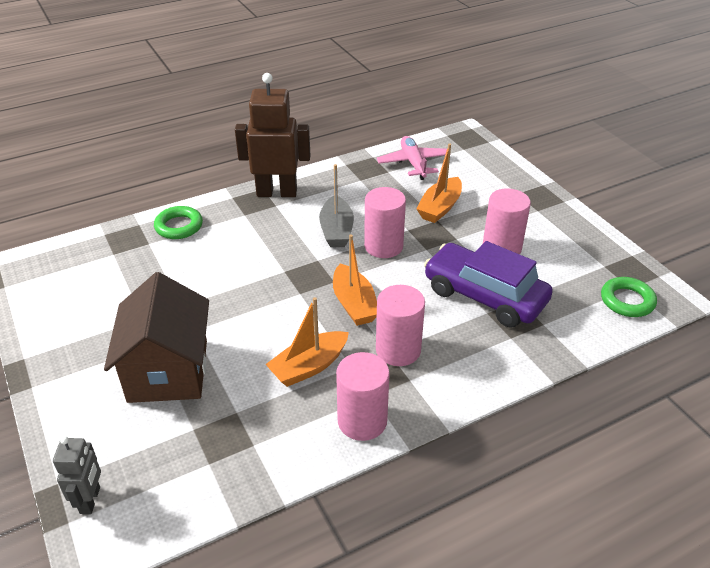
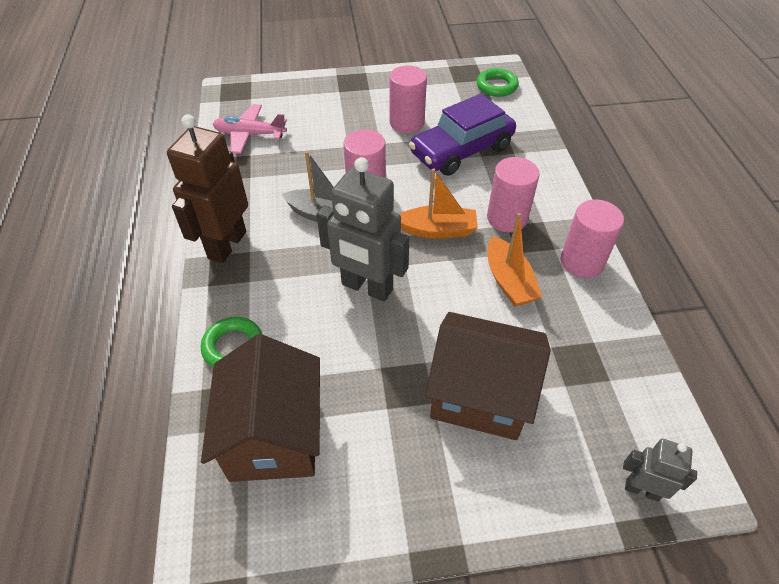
camera: 70 degrees left, 10 degrees up
orange boat [417,143,462,223] -> none
none -> brown house [201,334,320,482]
none -> grey robot [317,157,409,302]

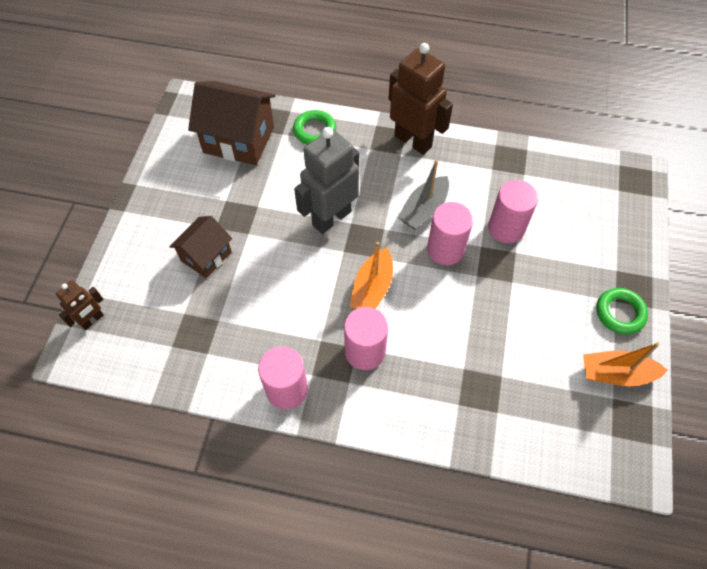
camera: 110 degrees right, 10 degrees up
pink plane [213,104,287,154] -> none
pink cylinder [390,65,427,133] -> pink cylinder moved to [488,180,538,243]
purple car [409,94,516,176] -> none
brown house [425,312,551,440] -> brown house [169,216,232,278], size x0.61
green ring [477,68,519,97] -> green ring moved to [596,288,648,334]
orange boat [488,213,542,307] -> orange boat moved to [583,342,668,386]
grey robot [623,439,697,501] -> brown robot [56,281,104,330]

